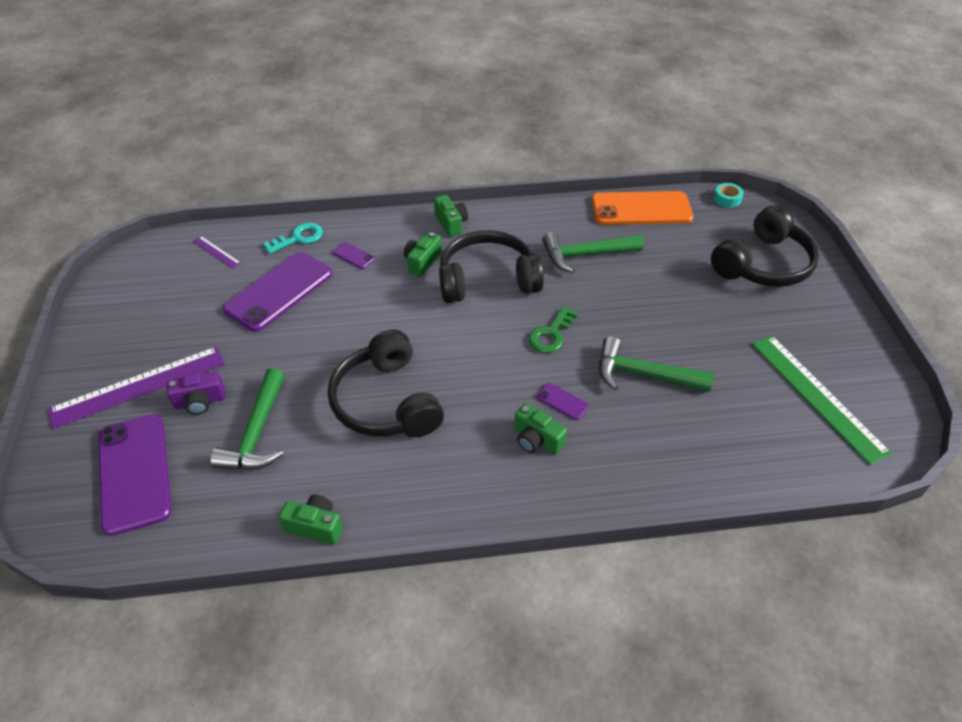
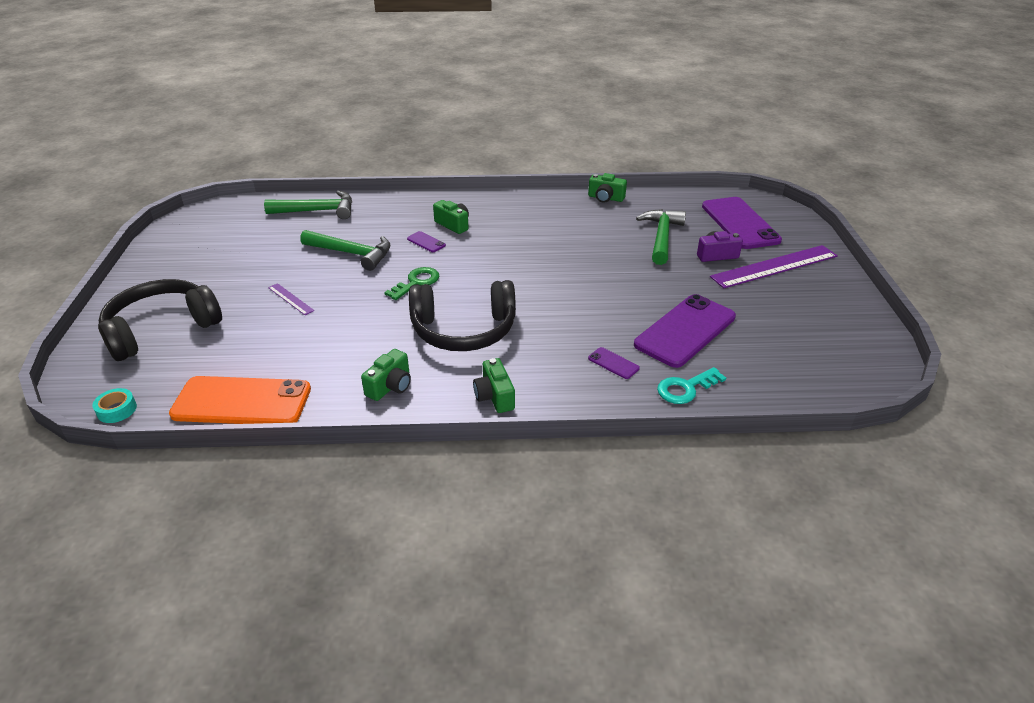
camera: 175 degrees left, 10 degrees down
purple ruler [193,236,241,268] -> purple ruler moved to [268,283,314,315]
black headphones [328,330,444,437] -> none
green camera [404,232,442,277] -> green camera moved to [361,349,411,401]
green hammer [542,232,644,273] -> green hammer moved to [264,191,352,219]
green ruler [752,335,892,465] -> none

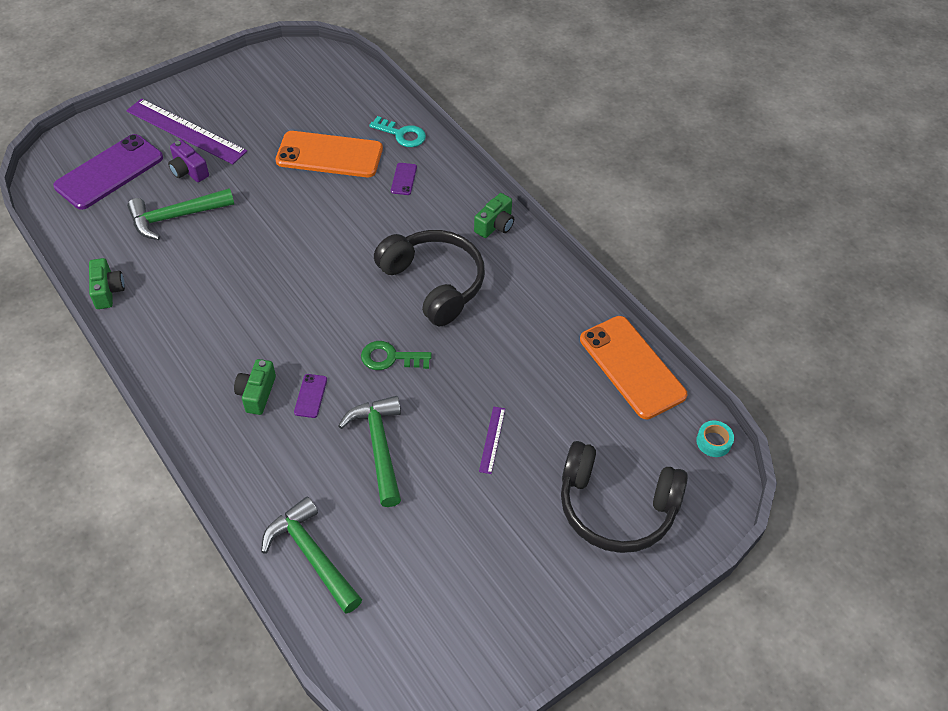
camera: 125 degrees left, 15 degrees up
green camera [361,349,411,401] -> none
purple phone [634,294,736,368] -> orange phone [275,131,383,177]

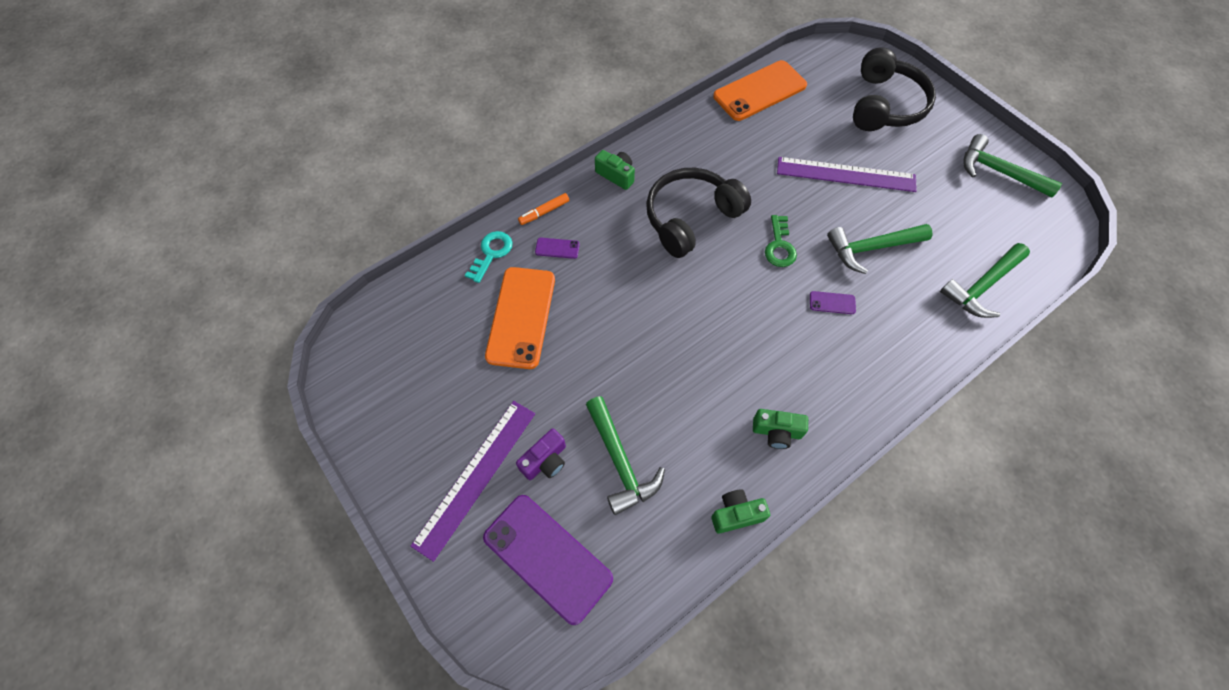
camera: 90 degrees left, 10 degrees up
green camera [234,359,276,415] -> green camera moved to [753,409,808,449]
purple ruler [479,406,505,474] -> purple ruler [777,157,917,192], size x2.22
turquoise tape [696,421,734,457] -> none
none -> orange marker [518,193,570,225]
none -> green hammer [963,134,1062,197]

